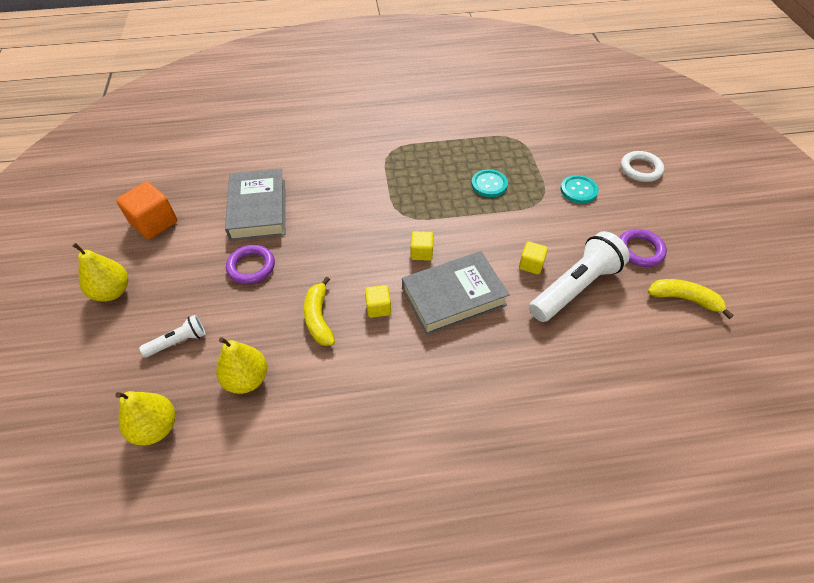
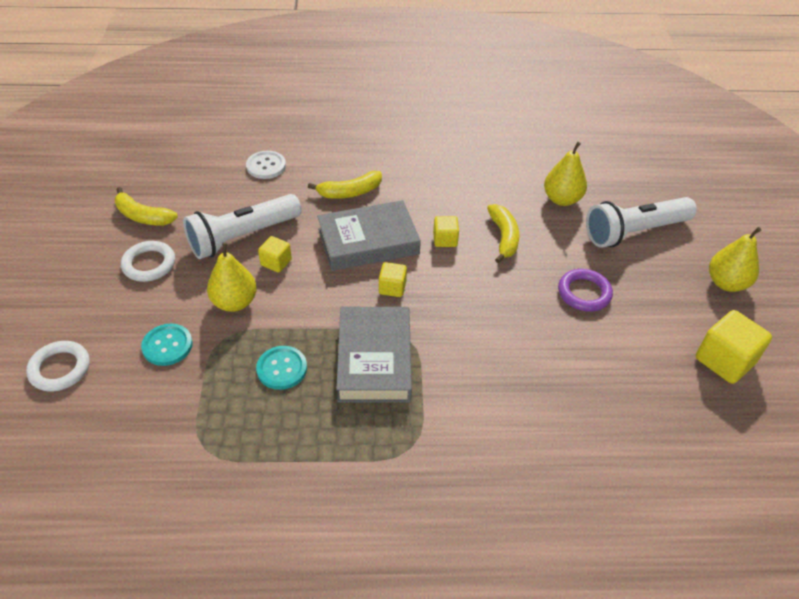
camera: 175 degrees left, 5 degrees down
yellow pear [115,391,175,446] -> yellow pear moved to [207,242,257,312]
orange cube [116,182,177,239] -> yellow cube [696,310,772,384]
white flashlight [139,315,206,357] -> white flashlight [586,197,697,248], size x1.97
grey book [225,169,285,241] -> grey book moved to [336,307,412,402]
purple ring [619,229,667,267] -> white ring [121,241,175,282]
none -> white button [246,151,286,179]
none -> yellow banana [308,171,382,199]

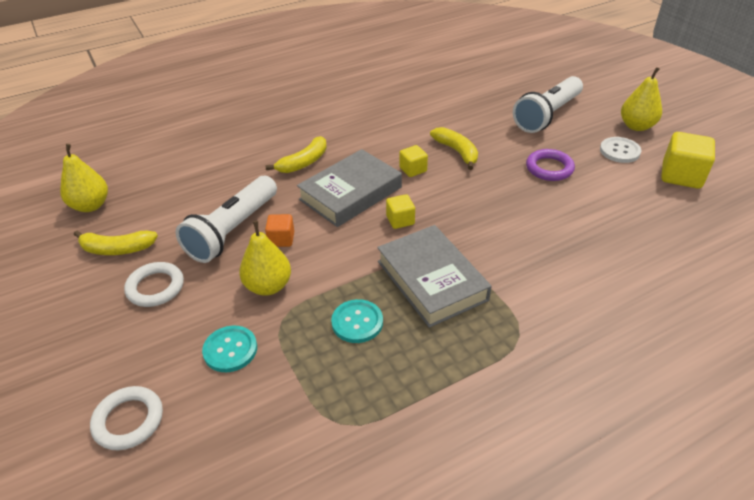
camera: 25 degrees left, 5 degrees down
white button [246,151,286,179] -> white button moved to [600,137,641,163]
yellow cube [258,236,292,273] -> orange cube [265,214,294,247]
yellow pear [544,142,587,206] -> yellow pear moved to [60,144,108,212]

